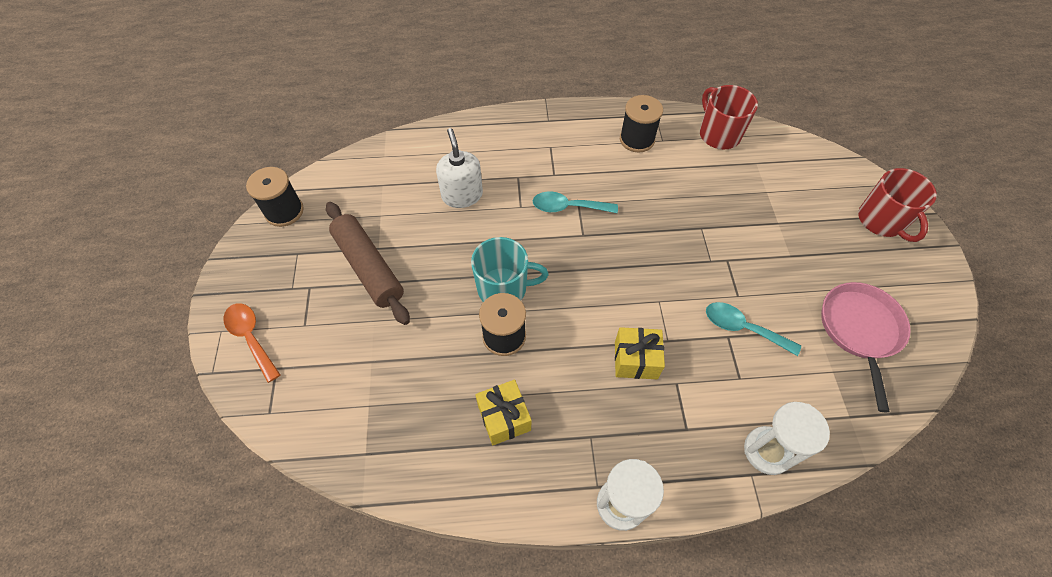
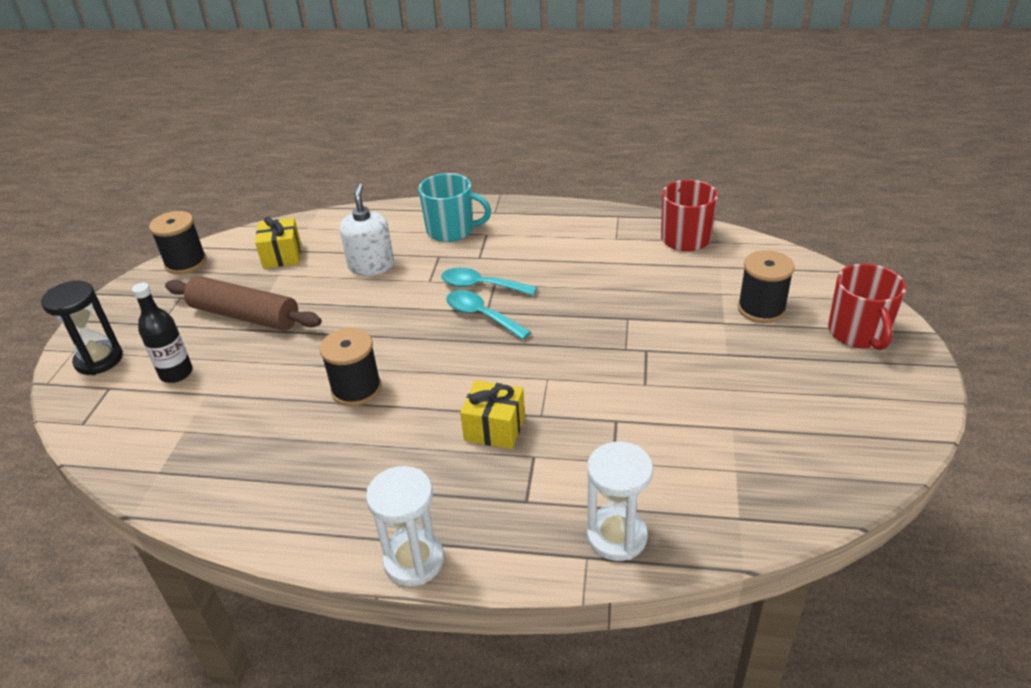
camera: 15 degrees right, 20 degrees down
orange spoon [223,303,280,383] -> black hourglass [41,281,123,375]
brown rolling pin [326,202,410,325] -> brown rolling pin turned 45 degrees counterclockwise [165,276,322,330]
turquoise mug [471,237,549,302] -> turquoise mug moved to [418,173,491,242]
yellow gift [475,380,532,445] -> yellow gift moved to [255,216,301,268]
black spool [620,95,663,153] -> black spool moved to [738,250,795,323]
turquoise spoon [706,302,801,356] -> turquoise spoon moved to [446,290,531,339]
pink pan [821,282,911,412] -> none
none -> black bottle [132,283,193,383]

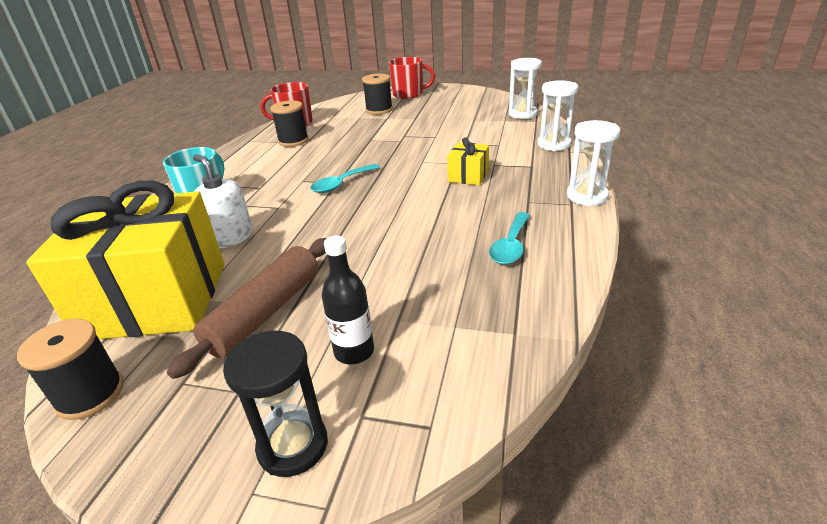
camera: 85 degrees left, 5 degrees down
yellow gift [255,216,301,268] -> yellow gift [26,181,225,339], size x2.38
black spool [320,328,382,406] -> black spool moved to [270,100,309,147]
white soap dispenser [340,183,394,276] -> white soap dispenser turned 45 degrees clockwise [193,155,253,248]
turquoise spoon [441,268,537,295] -> turquoise spoon moved to [489,212,530,264]
none -> white hourglass [509,58,542,119]

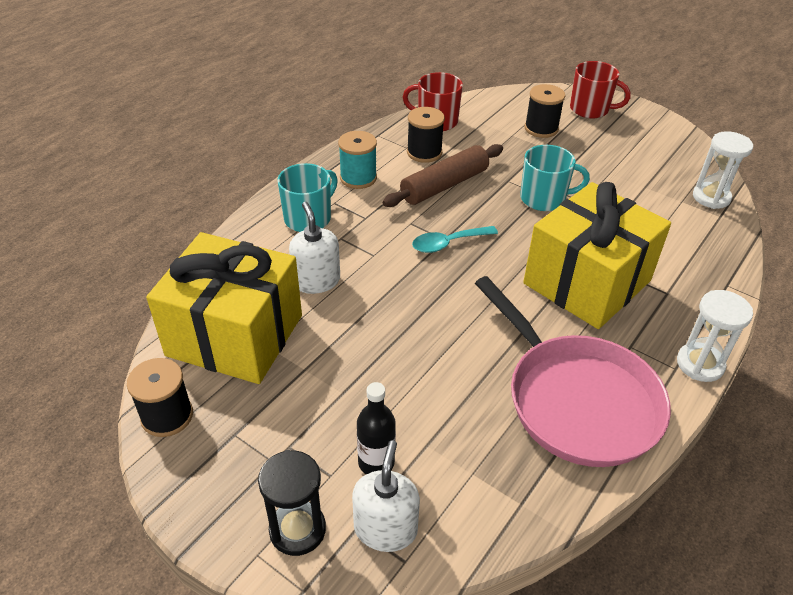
camera: 20 degrees right, 10 degrees up
brown rolling pin [167,238,327,379] -> brown rolling pin moved to [382,144,503,207]
yellow gift [447,137,489,185] -> yellow gift [523,182,671,329], size x2.38
turquoise spoon [489,212,530,264] -> pink pan [475,276,671,467]
white hourglass [537,80,578,151] -> none
none -> turquoise spool [338,131,377,189]
none -> white soap dispenser [352,440,420,552]
none -> turquoise mug [520,145,590,211]

